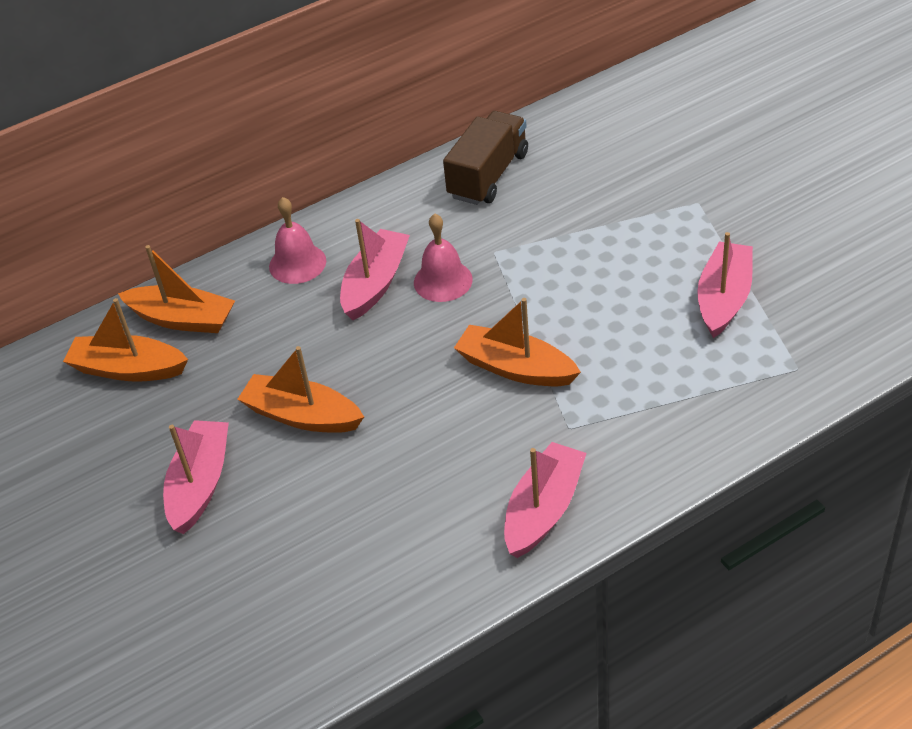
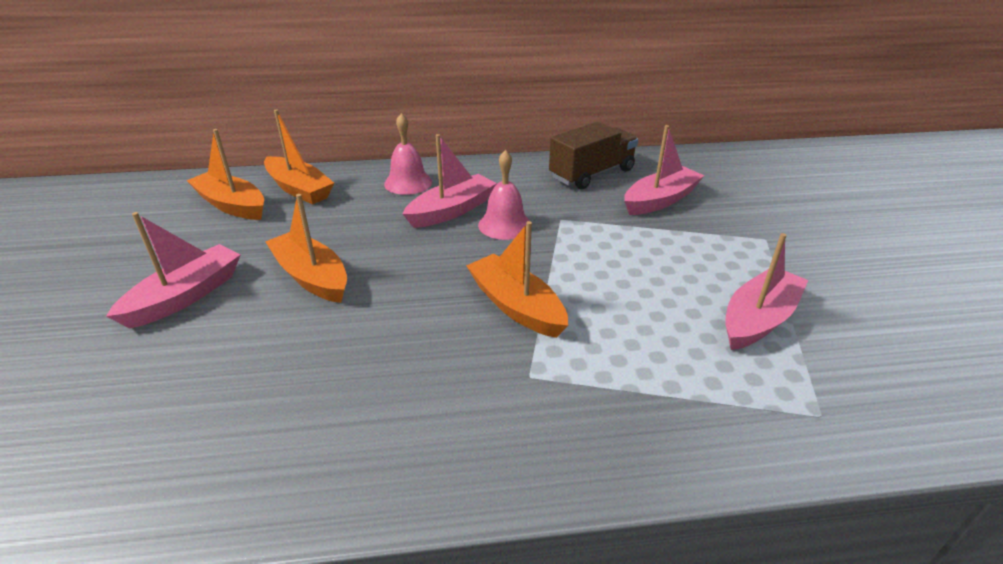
camera: 20 degrees right, 10 degrees down
pink boat [504,442,586,558] -> pink boat moved to [624,125,705,215]

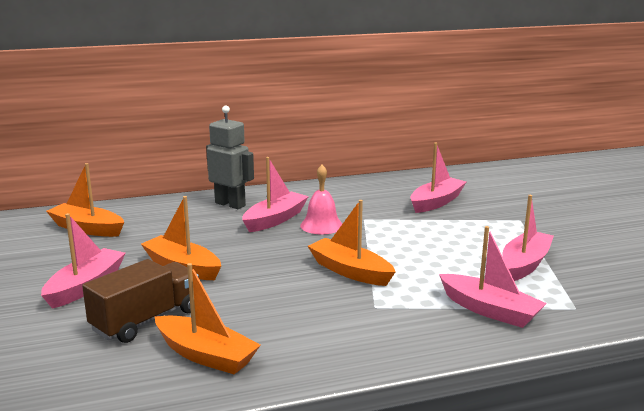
camera: 10 degrees left, 15 degrees down
orange boat [264,110,334,205] -> orange boat moved to [155,263,261,374]
pink bell [384,113,432,195] -> grey robot [206,106,254,209]
brown truck [549,122,638,189] -> brown truck moved to [82,259,199,343]
none -> pink boat [439,226,547,328]

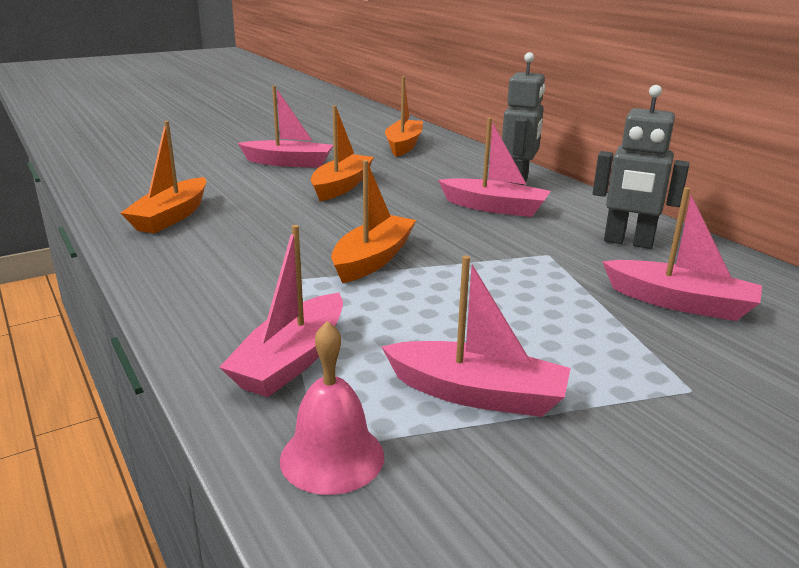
camera: 75 degrees right, 5 degrees up
brown truck [82,259,199,343] -> none
pink bell [300,165,342,234] -> pink bell moved to [280,321,384,495]
none -> grey robot [593,85,690,249]

